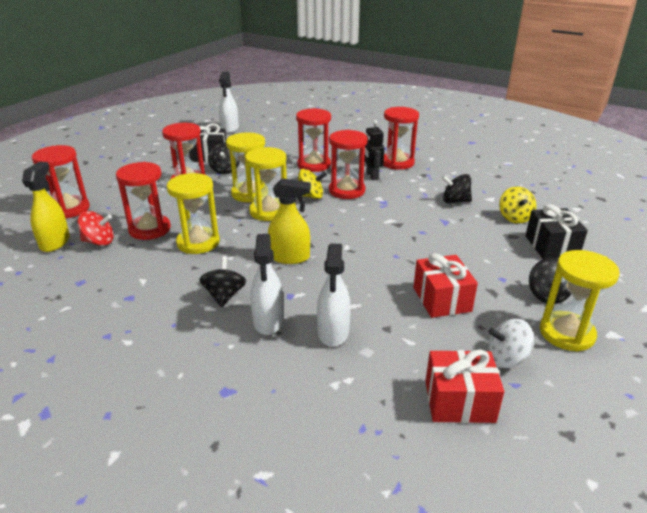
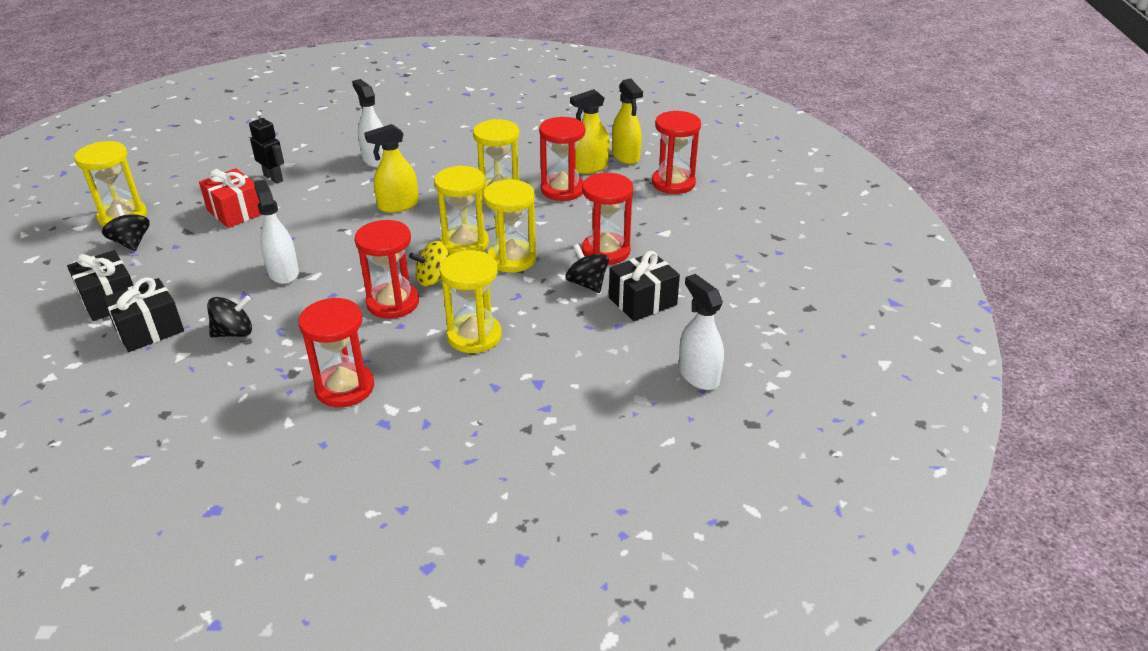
camera: 150 degrees right, 5 degrees up
red spinning top [77,211,114,246] -> yellow spray bottle [570,89,609,174]
black spinning top [199,256,246,307] -> none
red hourglass [296,108,331,172] -> yellow hourglass [440,250,502,353]
white spray bottle [317,243,351,347] -> white spray bottle moved to [254,180,299,284]
black robot [364,120,385,180] -> black robot moved to [249,111,284,183]
red gift [425,349,504,423] -> none
white spinning top [487,319,534,368] -> none
yellow spinning top [499,187,536,224] -> black gift [103,277,184,352]

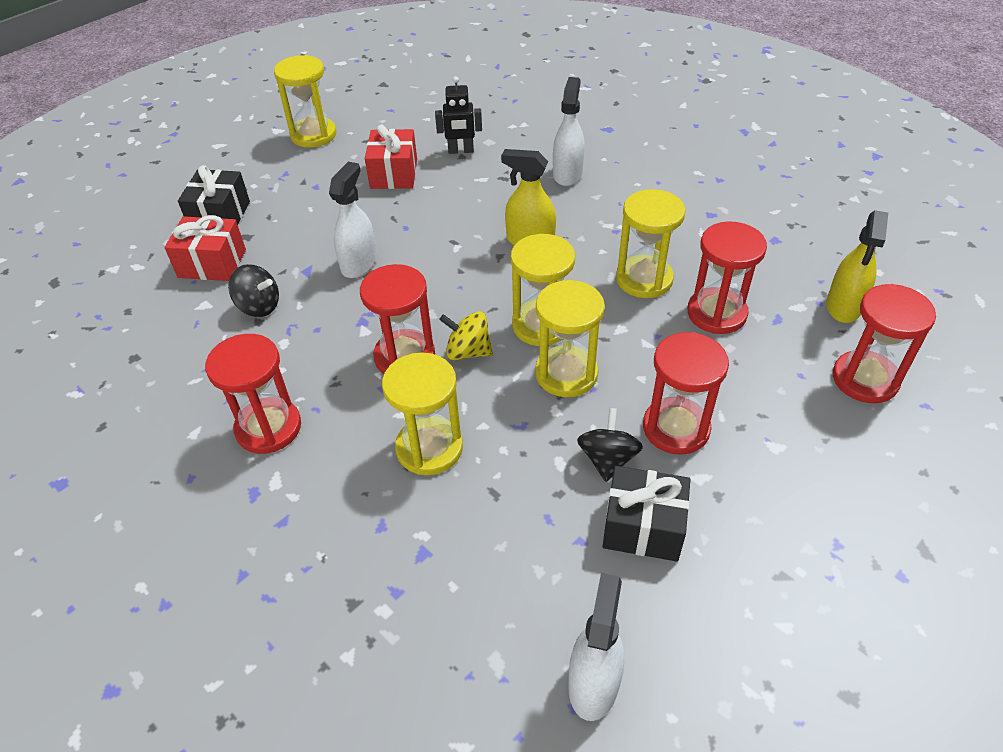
camera: 45 degrees right, 10 degrees up
black spinning top [102,204,150,251] -> none
black gift [103,277,184,352] -> red gift [164,215,246,281]
black robot [249,111,284,183] -> black robot turned 90 degrees clockwise [435,76,482,154]
yellow spray bottle [570,89,609,174] -> none

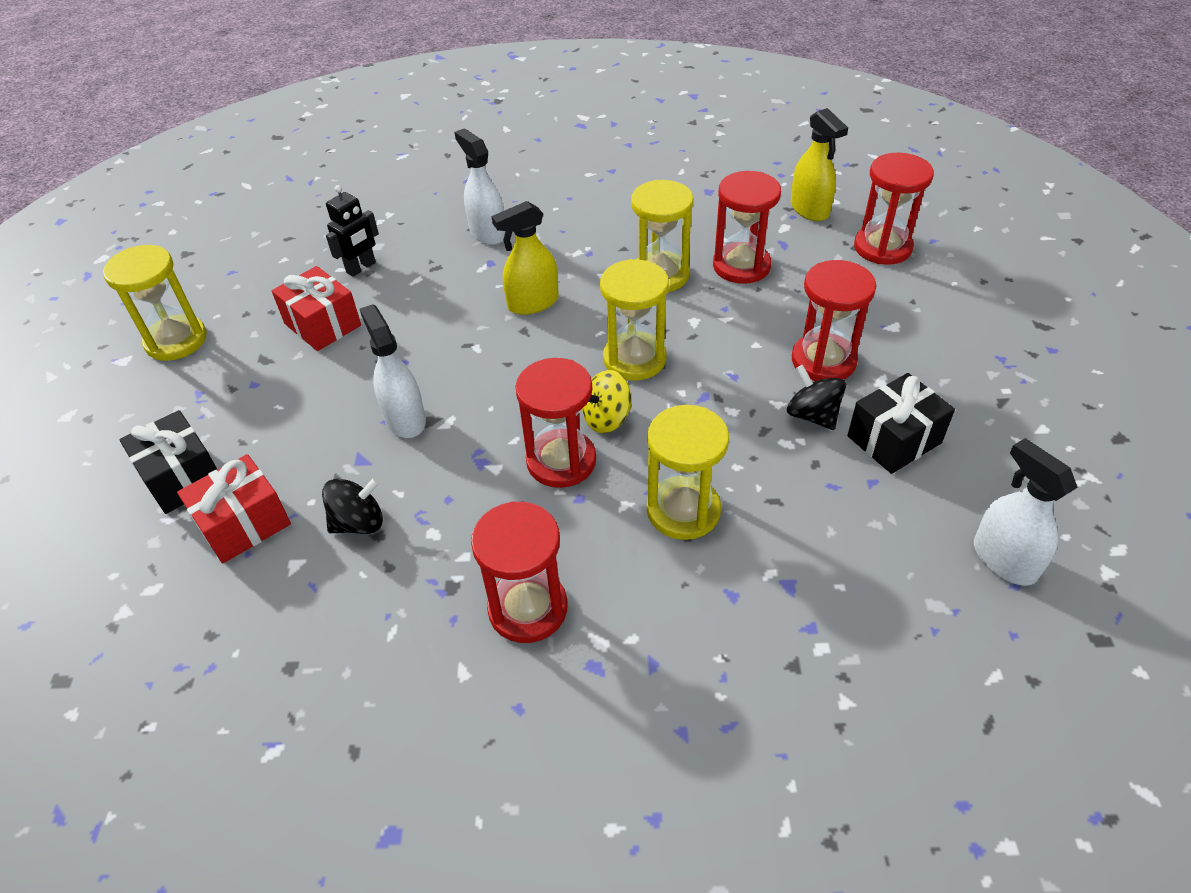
camera: 45 degrees left, 0 degrees up
yellow hourglass [535,280,605,397] -> none

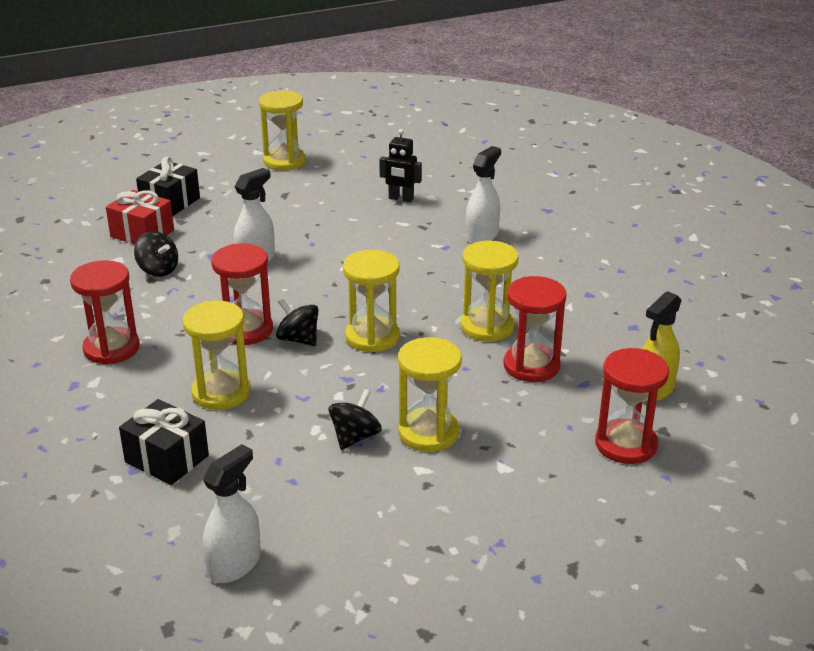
camera: 65 degrees right, 15 degrees down
red gift [272,266,361,351] -> none
yellow spray bottle [492,201,559,315] -> none
yellow spinning top [582,370,632,433] -> black spinning top [276,298,319,346]
red hourglass [792,260,876,381] -> yellow hourglass [398,337,462,452]
black gift [847,373,955,474] -> black gift moved to [119,399,209,485]

